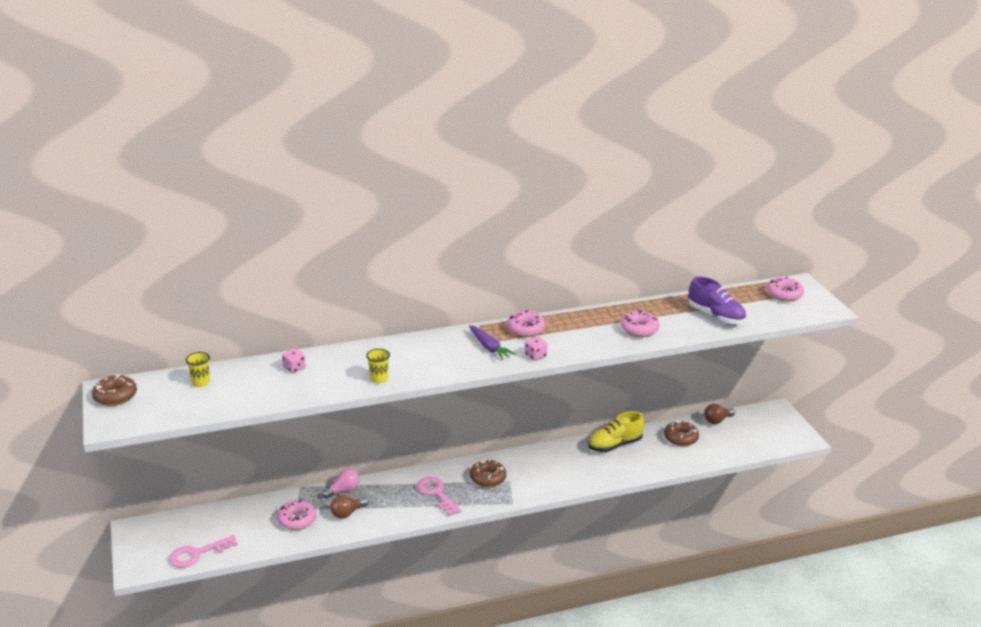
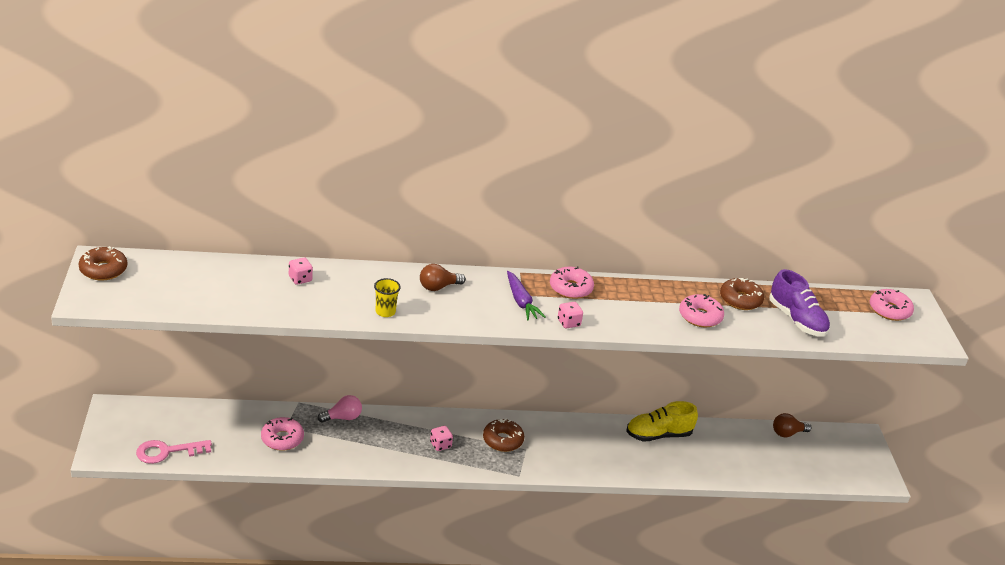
camera: 10 degrees right, 5 degrees up
yellow cup [186,352,210,387] -> none
brown light bulb [330,495,368,519] -> brown light bulb moved to [420,264,466,291]
pink key [417,477,461,516] -> pink dice [430,426,453,451]
brown donut [664,420,699,446] -> brown donut moved to [720,278,764,310]

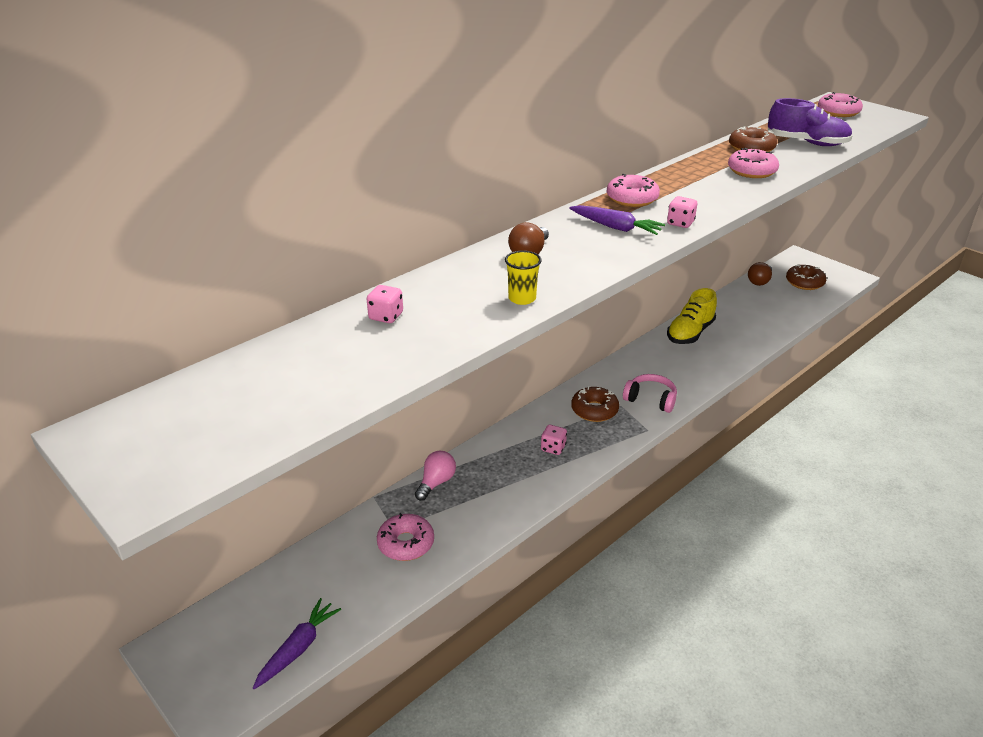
camera: 35 degrees left, 0 degrees up
brown donut [79,246,127,281] -> brown donut moved to [786,264,826,290]
pink key [136,440,212,464] -> purple carrot [253,598,341,689]
none -> pink headphones [623,374,677,413]

